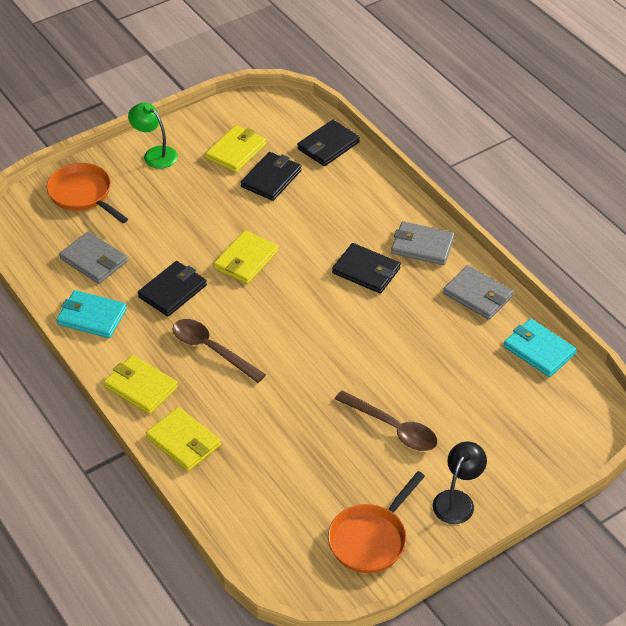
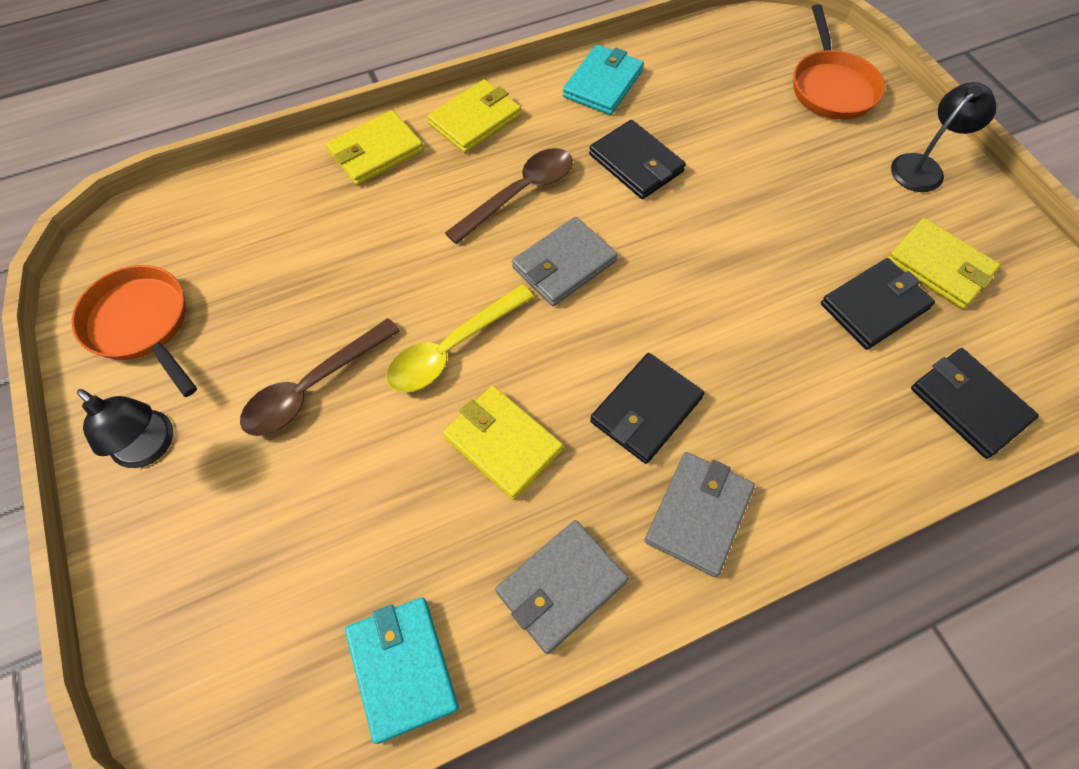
camera: 100 degrees right, 15 degrees up
orange pan [47,163,128,223] -> orange pan turned 120 degrees clockwise [793,4,885,120]
grey wallet [59,231,128,284] -> grey wallet moved to [512,217,618,306]
green lamp [128,103,178,169] -> black lamp [891,82,997,192]
yellow wallet [214,230,278,284] -> yellow wallet moved to [443,386,563,500]
black wallet [241,152,301,201] -> black wallet turned 75 degrees counterclockwise [821,258,935,350]
turquoise wallet [503,319,577,377] -> turquoise wallet turned 75 degrees counterclockwise [345,597,459,744]
none -> yellow spoon [386,284,534,393]

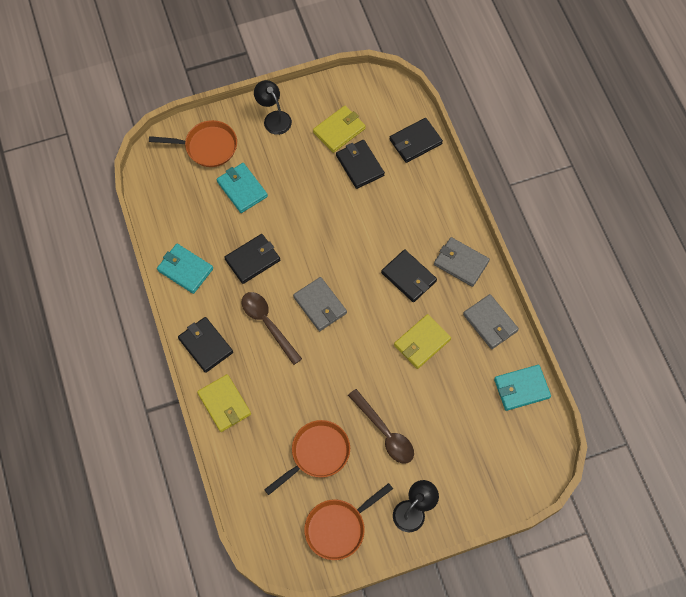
camera: 85 degrees left, 5 degrees up
yellow spoon [386,284,534,393] -> none
yellow wallet [428,79,521,153] -> black wallet [178,317,233,373]
none -> turquoise wallet [217,163,268,213]
none -> orange pan [264,420,350,495]

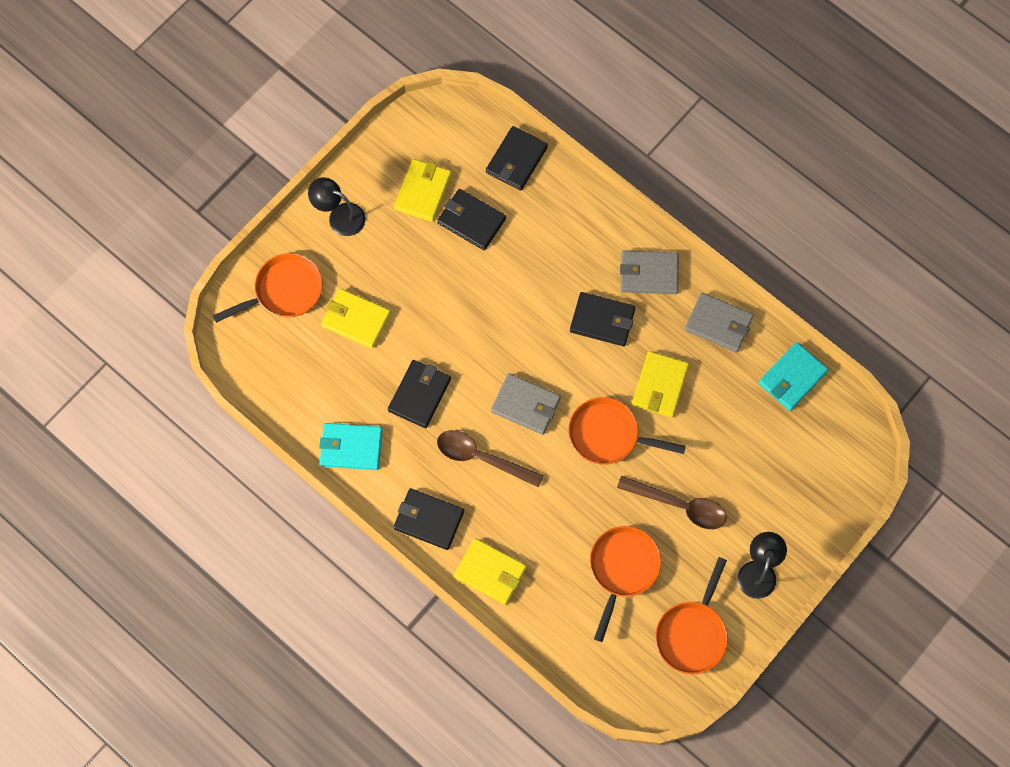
camera: 30 degrees left, 5 degrees up
turquoise wallet [217,163,268,213] -> yellow wallet [321,289,391,349]
none -> orange pan [568,397,686,465]

